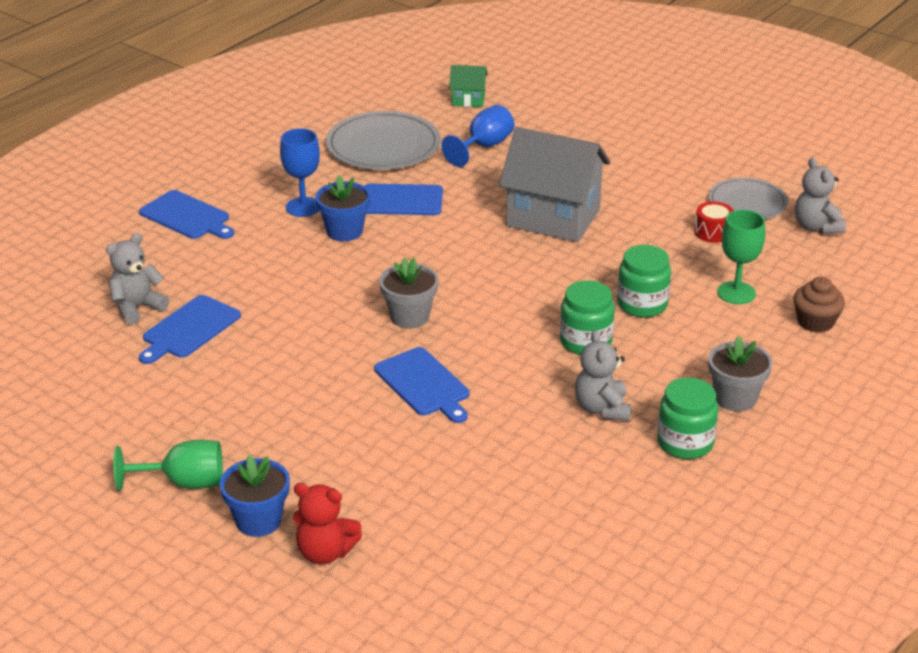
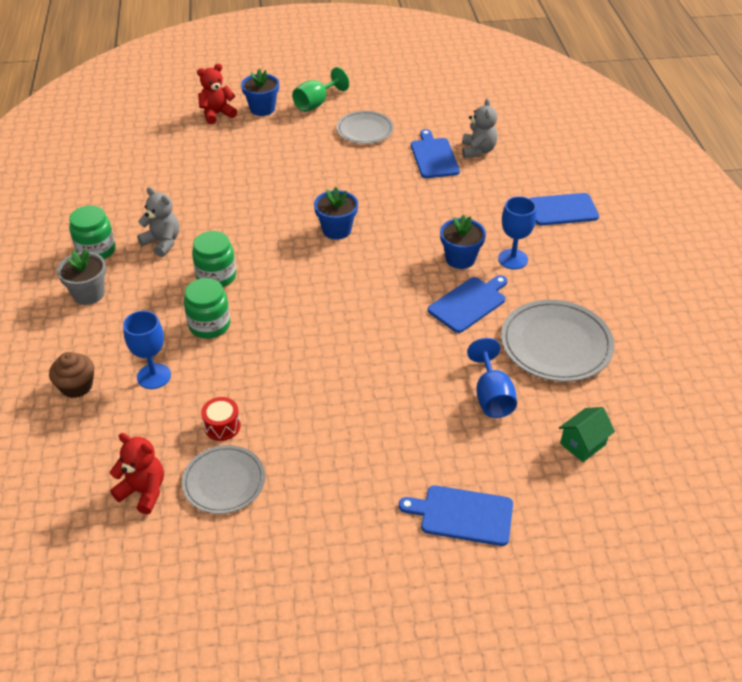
camera: 135 degrees right, 10 degrees up
blue cutting board [374,347,470,423] -> blue cutting board moved to [399,485,513,546]
grey flower pot [379,258,439,328] -> blue flower pot [314,187,358,240]
grey house [499,127,610,242] -> none
green goblet [717,210,765,304] -> blue goblet [123,311,171,389]
grey teddy bear [795,157,846,234] -> red teddy bear [110,433,164,514]
none -> grey plate [337,111,394,144]

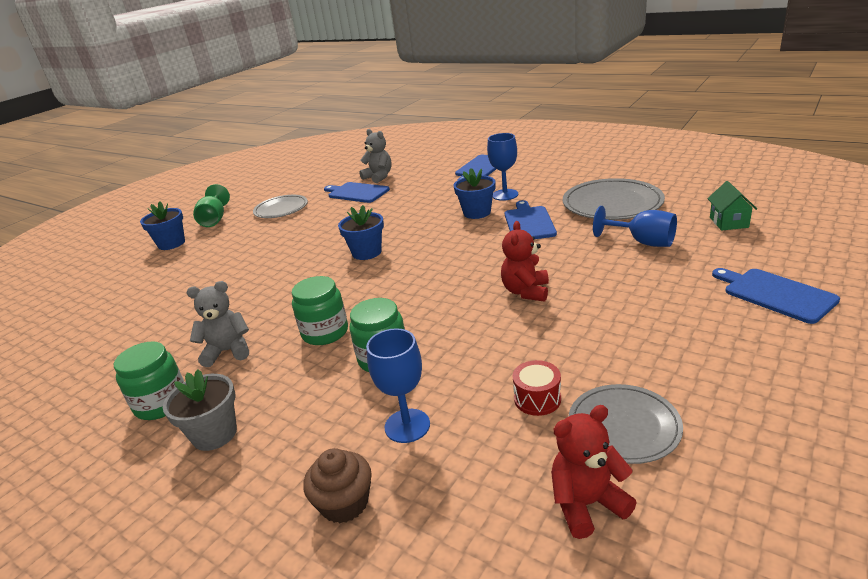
camera: 45 degrees left, 15 degrees down
red teddy bear [197,63,237,124] -> red teddy bear moved to [501,221,549,302]
blue cutting board [399,485,513,546] -> blue cutting board turned 90 degrees clockwise [712,268,840,324]

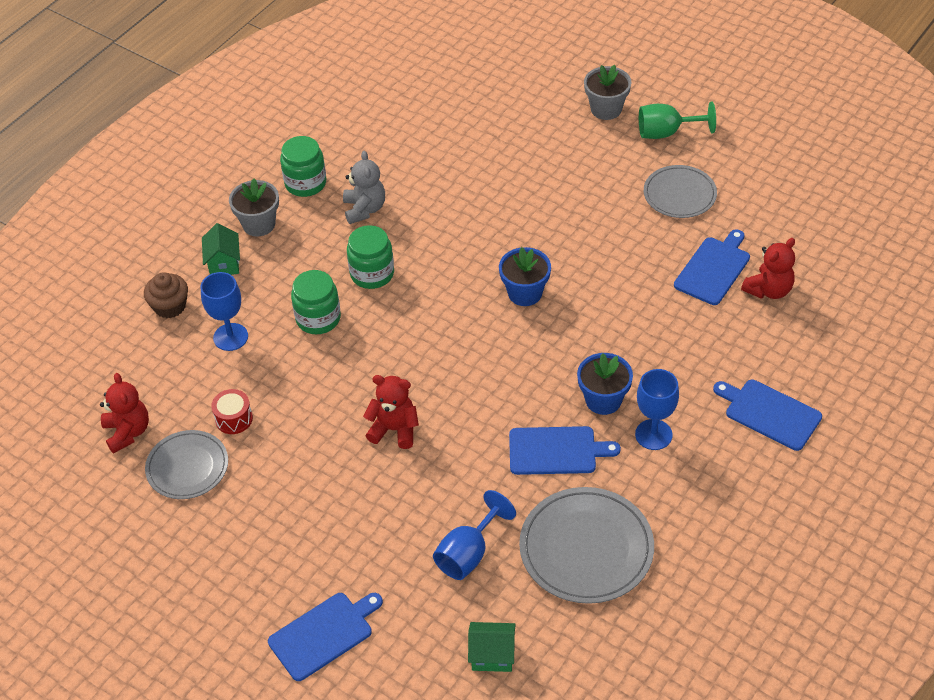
camera: 90 degrees right, 20 degrees up
blue flower pot [140,202,185,250] -> grey flower pot [584,65,631,120]
grey teddy bear [359,129,391,183] -> red teddy bear [741,238,795,299]
none -> green house [202,223,240,275]

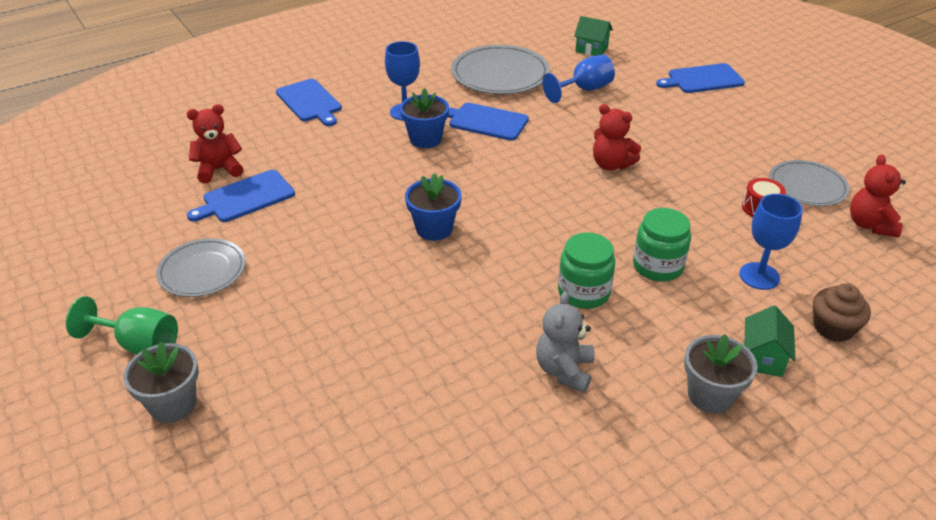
camera: 160 degrees left, 10 degrees down
green jar [280,136,326,197] -> none

